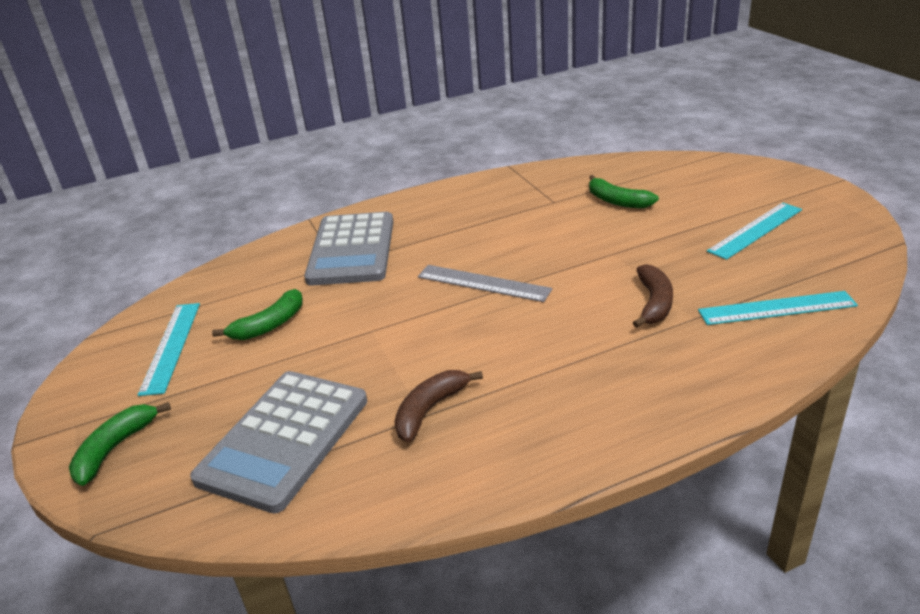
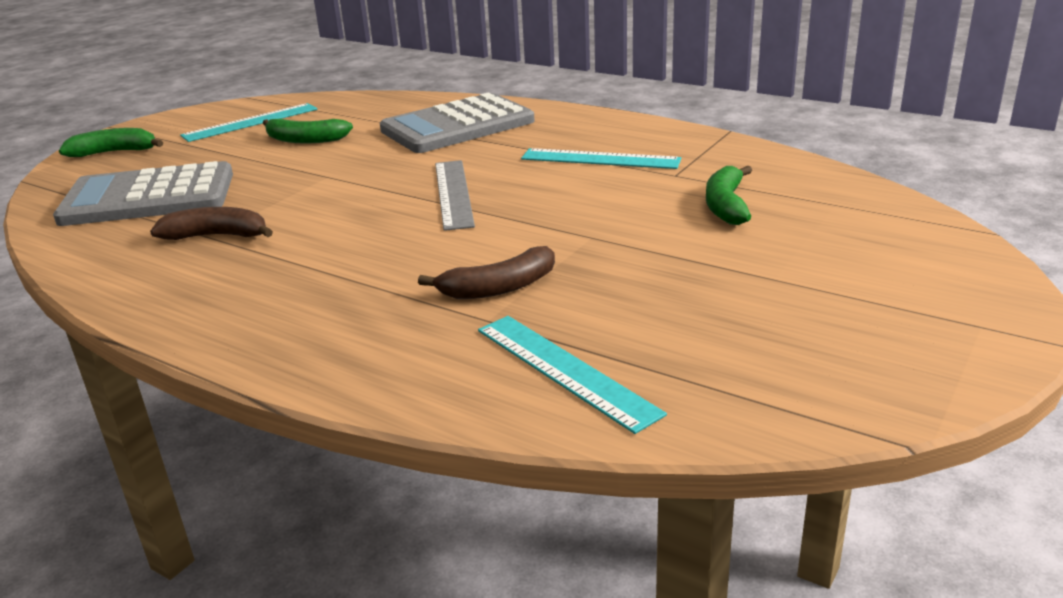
camera: 55 degrees right, 5 degrees down
turquoise ruler [707,202,802,260] -> turquoise ruler moved to [521,148,682,169]

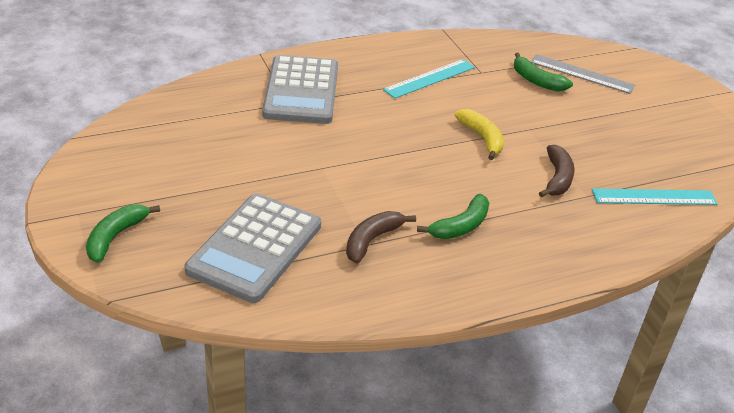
camera: 60 degrees left, 10 degrees up
turquoise ruler [180,103,318,142] -> none
green banana [263,119,353,143] -> green banana moved to [417,194,489,239]
grey ruler [435,160,475,231] -> grey ruler moved to [531,54,635,94]
none -> yellow banana [455,109,504,160]

